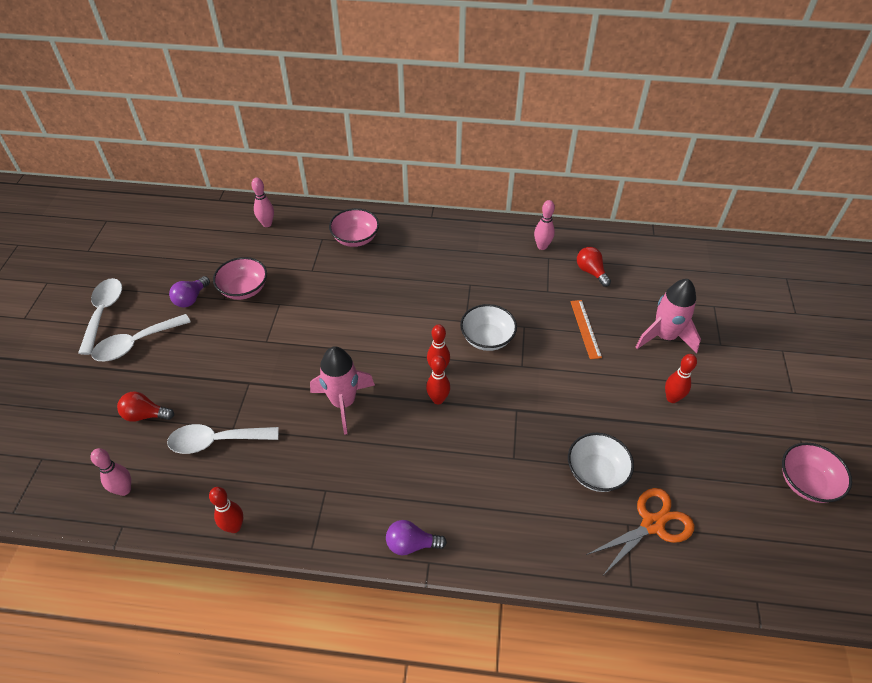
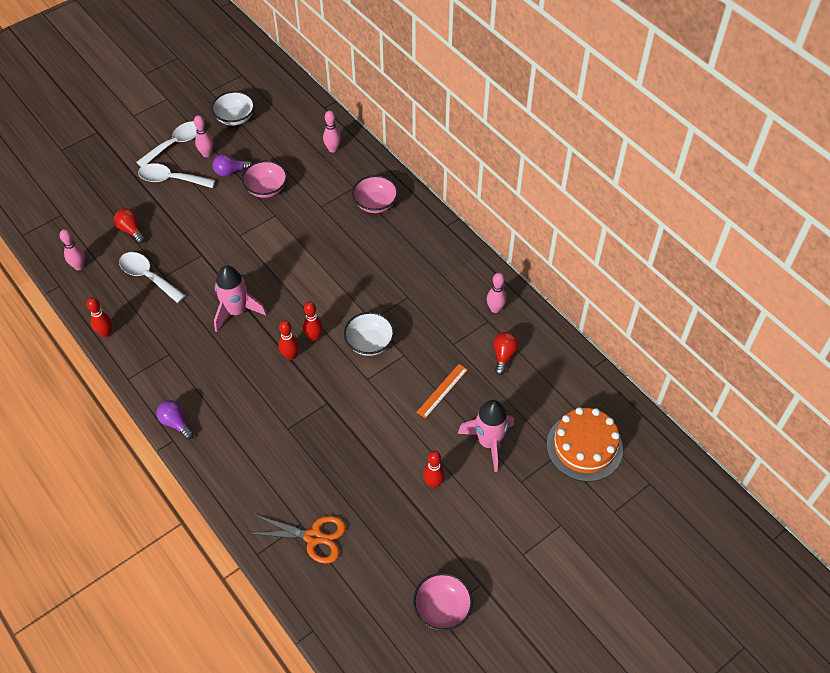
camera: 45 degrees right, 5 degrees up
white bowl [568,433,634,492] -> white bowl moved to [211,91,255,126]
none -> pink bowling pin [194,115,213,157]
none -> orange cake [547,407,623,482]

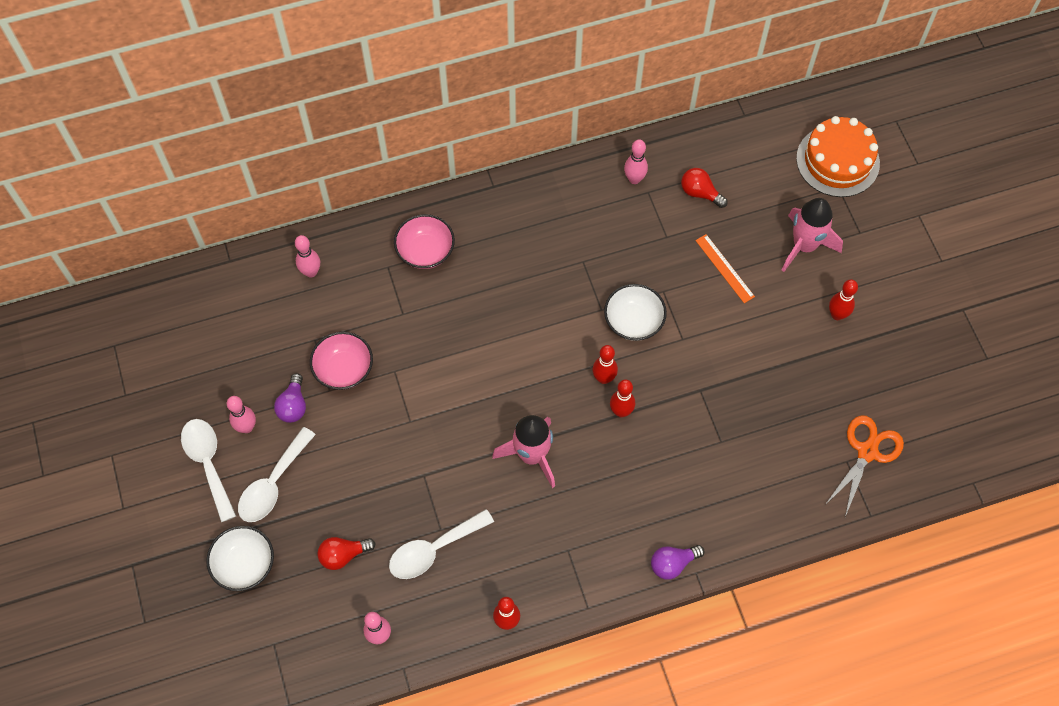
camera: 70 degrees left, 10 degrees up
white bowl [211,91,255,126] -> white bowl moved to [206,526,274,591]
pink bowl [413,573,473,631] -> none

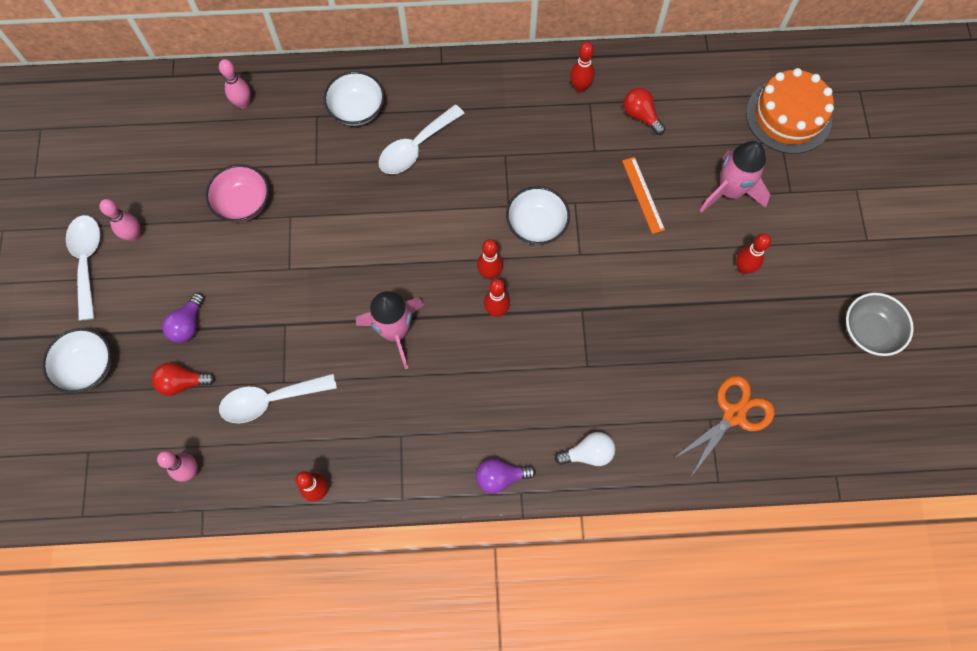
camera: 15 degrees right, 5 degrees up
white spoon [238,427,316,522] -> white spoon moved to [379,104,465,174]
purple light bulb [274,373,306,423] -> purple light bulb moved to [162,293,205,343]
pink bowl [394,214,455,269] -> white bowl [324,71,385,126]
pink bowling pin [624,139,648,184] -> red bowling pin [570,42,595,93]
none -> white light bulb [555,432,615,466]
none -> grey bowl [846,293,914,356]

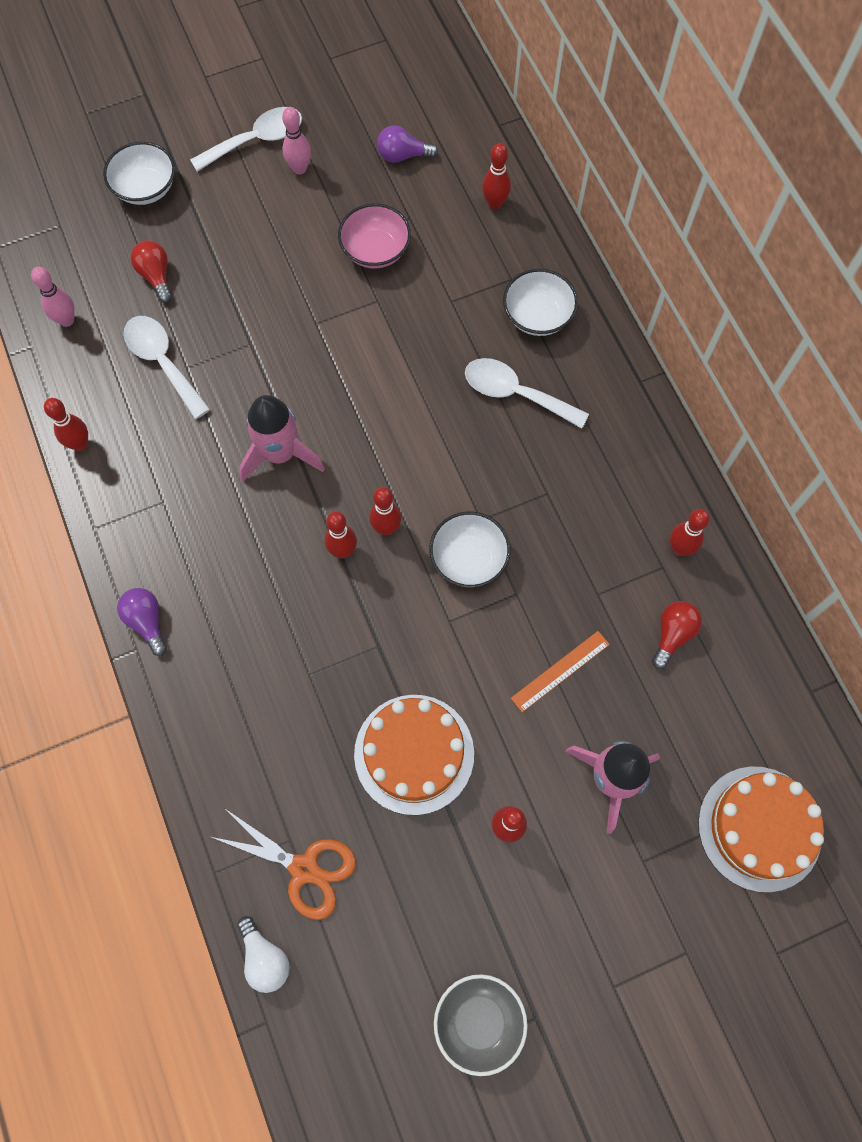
camera: 70 degrees right, 0 degrees up
purple light bulb [162,293,205,343] -> purple light bulb moved to [377,125,438,163]
pink bowling pin [219,59,251,109] -> red bowling pin [482,143,511,209]
white light bulb [555,432,615,466] -> white light bulb moved to [237,916,290,993]
none -> orange cake [354,695,474,815]

